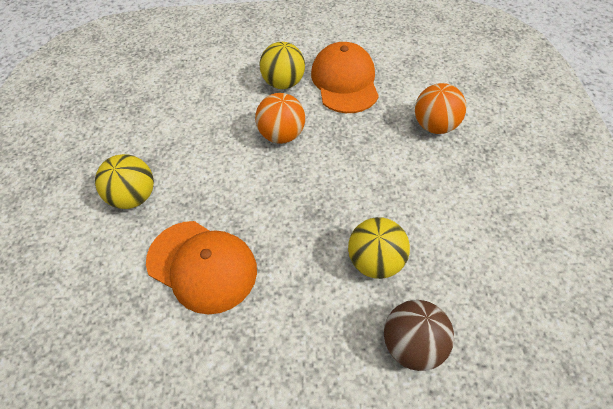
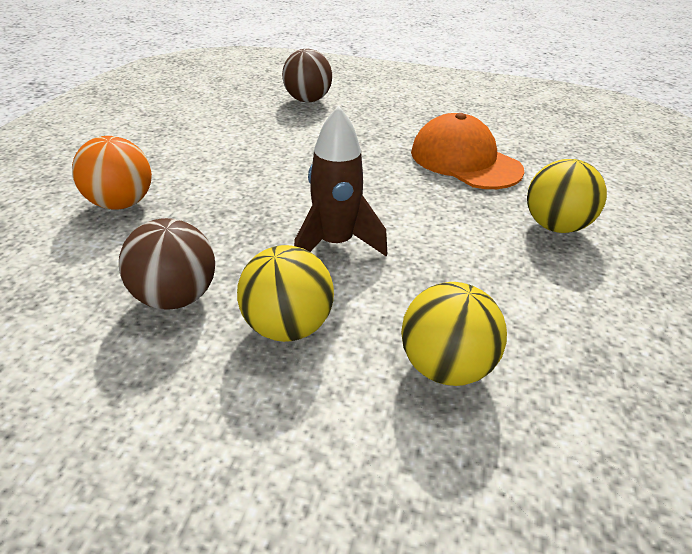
camera: 165 degrees left, 15 degrees down
orange ball [255,93,305,144] -> brown rocket [294,106,387,256]
orange cap [311,42,379,113] -> brown ball [119,218,215,310]
yellow ball [348,217,410,279] -> yellow ball moved to [401,282,507,386]

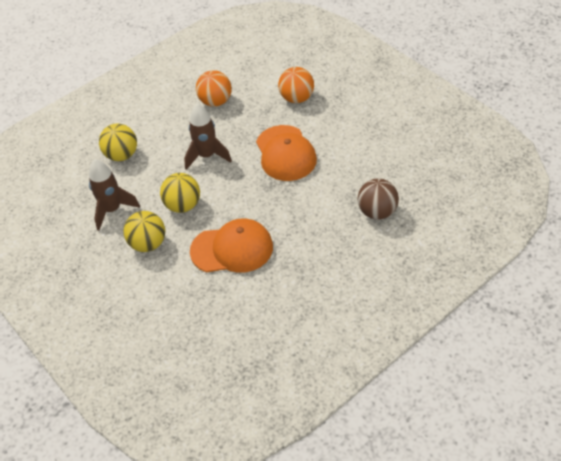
camera: 130 degrees right, 10 degrees up
brown ball [119,218,215,310] -> orange ball [196,70,232,107]
yellow ball [237,245,334,342] -> yellow ball moved to [160,173,200,213]
none -> brown rocket [89,159,140,231]
none -> orange cap [256,125,317,181]

